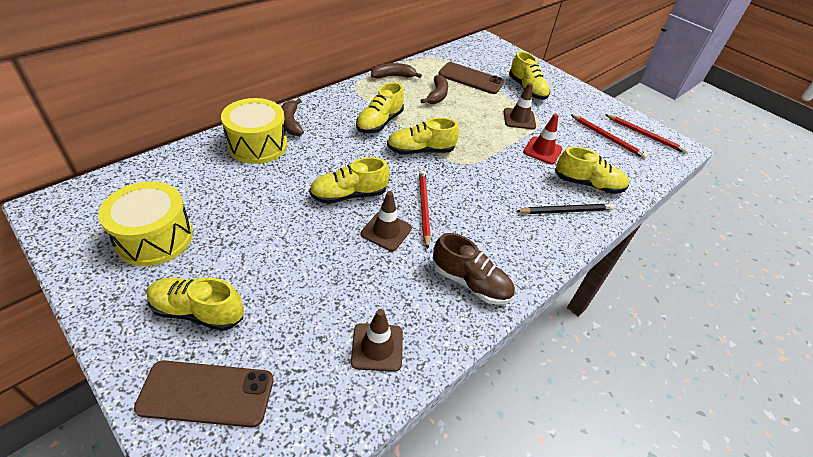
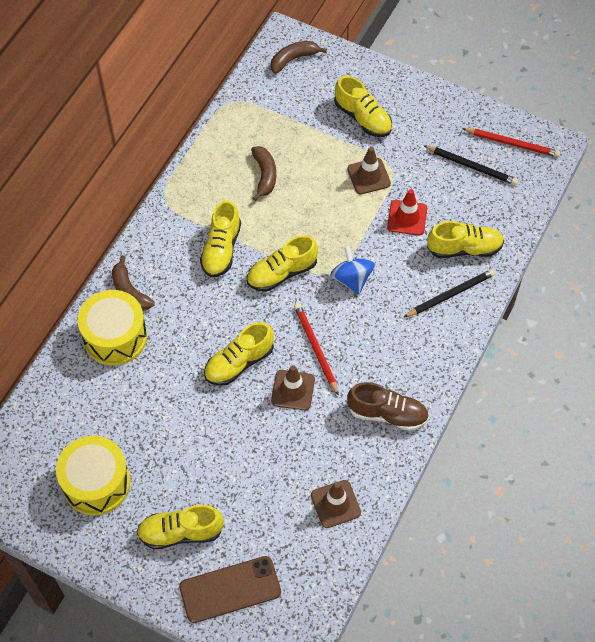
camera: 15 degrees left, 15 degrees up
brown banana [371,63,422,78] -> brown banana moved to [271,41,327,74]
brown phone [438,62,504,94] -> none
red pencil [570,114,648,159] -> black pencil [424,146,518,185]
none -> blue spinning top [331,246,375,295]

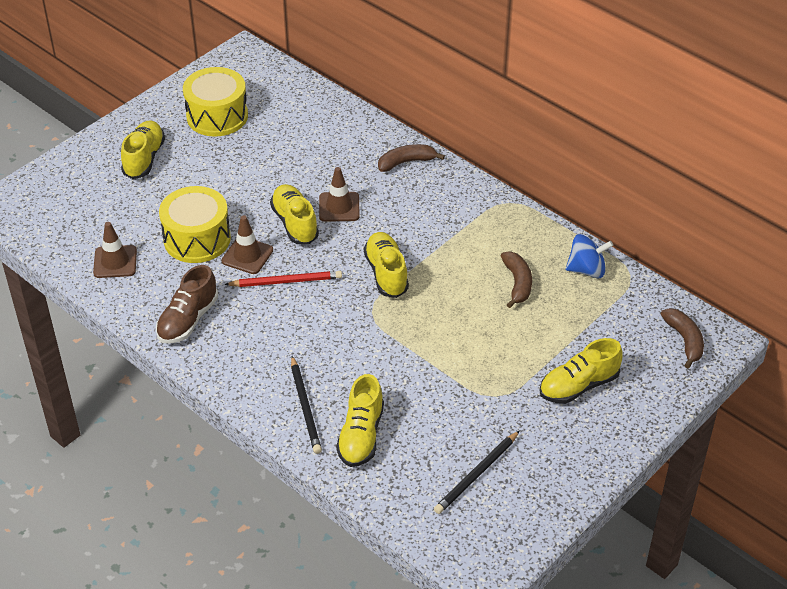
camera: 105 degrees right, 15 degrees down
yellow drum [78,290,147,365] -> yellow drum moved to [159,186,231,263]
brown phone [179,556,281,623] -> none
yellow shoe [200,200,241,277] -> none
brown banana [251,146,276,201] -> brown banana turned 105 degrees counterclockwise [501,251,532,308]
blue spinning top [331,246,375,295] -> blue spinning top moved to [566,234,613,278]
brown traffic cone [347,147,391,194] -> brown traffic cone moved to [319,167,360,222]
red traffic cone [387,189,427,236] -> none
red pencil [462,128,560,157] -> none

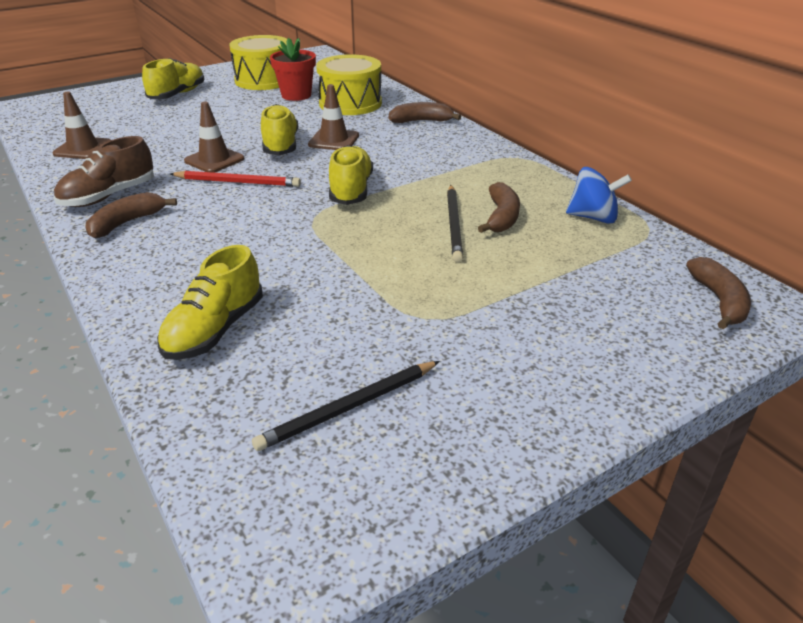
camera: 15 degrees right, 10 degrees down
yellow drum [159,186,231,263] -> yellow drum moved to [316,54,382,115]
black pencil [291,356,322,454] -> black pencil moved to [447,185,463,263]
yellow shoe [539,338,623,404] -> none
none -> brown banana [85,192,177,239]
none -> red flower pot [270,38,316,101]

